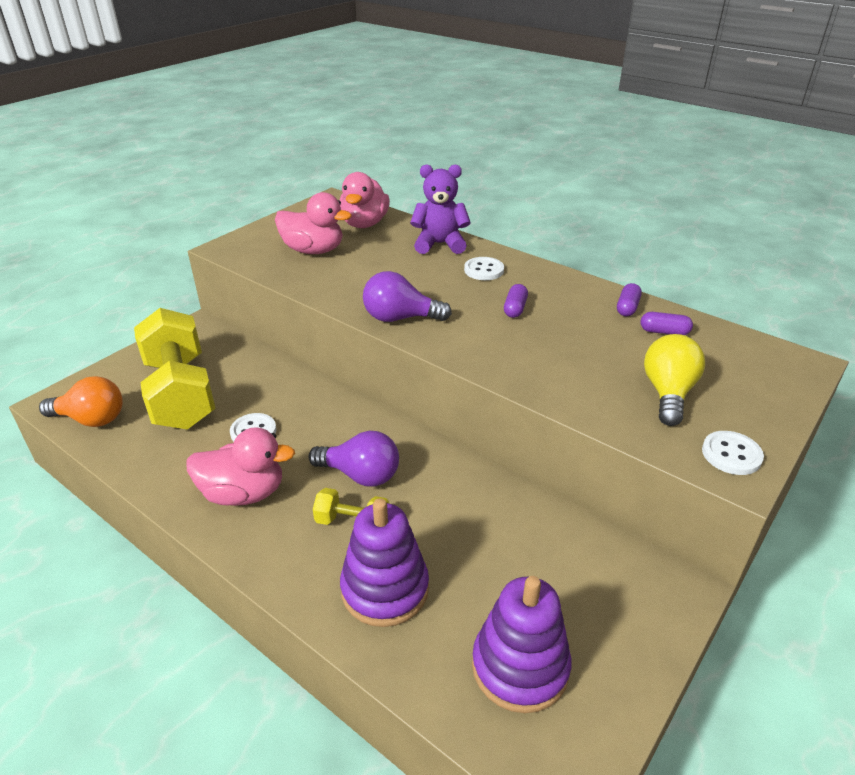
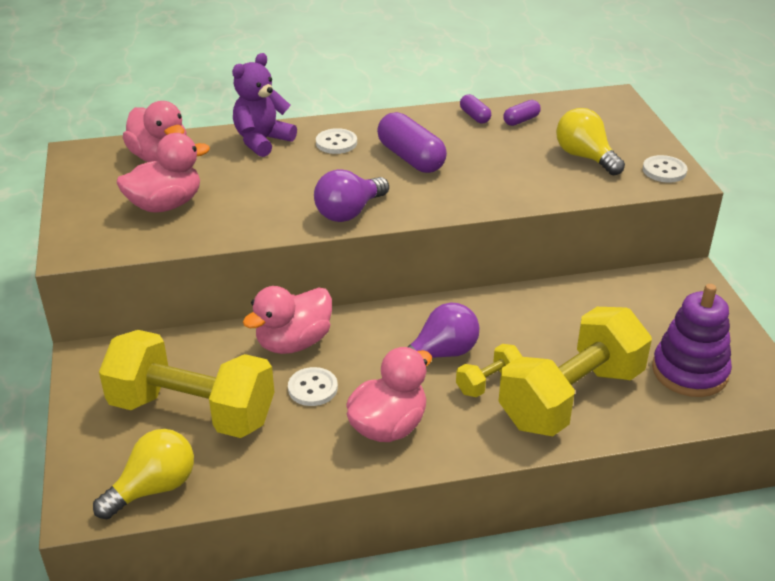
camera: 50 degrees left, 0 degrees up
orange light bulb [39,376,123,427] -> yellow light bulb [93,429,194,519]
purple stacking toy [340,498,429,627] -> yellow dumbbell [498,307,652,436]
purple capsule [504,284,528,318] -> purple capsule [377,112,447,173], size x1.95
none -> pink duck [243,286,332,354]

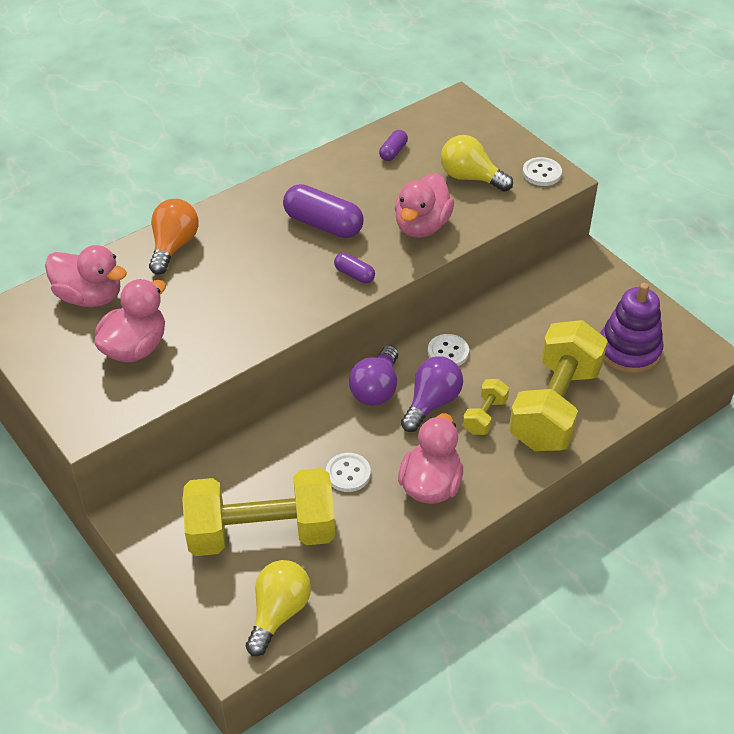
camera: 25 degrees left, 10 degrees up
purple teddy bear [232,53,297,157] -> orange light bulb [149,199,199,275]
pink duck [243,286,332,354] -> pink duck moved to [395,173,454,238]
purple light bulb [314,169,389,222] -> purple light bulb moved to [349,345,398,406]
white button [316,128,357,154] -> white button moved to [428,334,469,366]
purple capsule [460,94,491,123] -> purple capsule moved to [334,253,375,283]

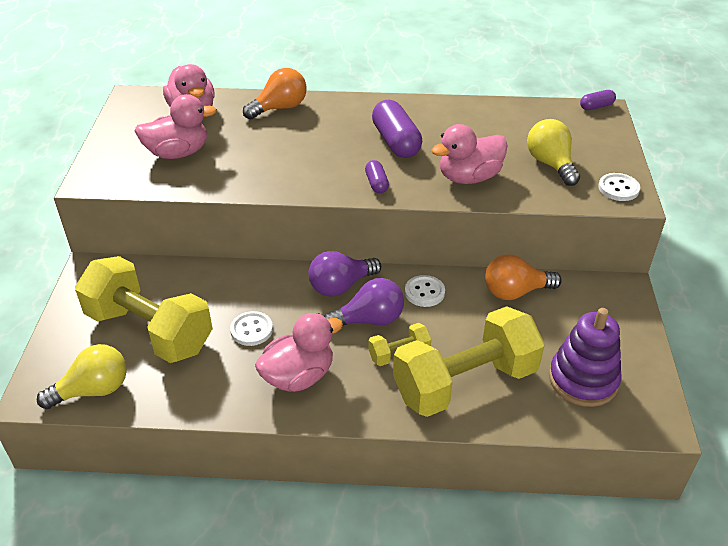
camera: 40 degrees right, 5 degrees down
purple capsule [379,130,408,161] -> purple capsule moved to [580,90,616,110]
none -> orange light bulb [485,254,562,300]

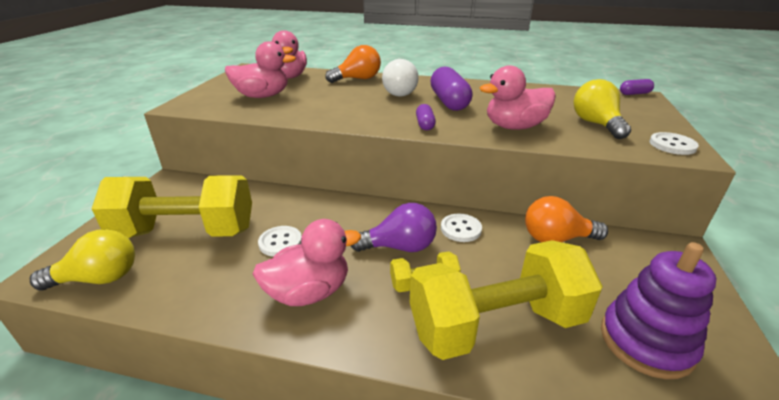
camera: 10 degrees right, 10 degrees down
yellow dumbbell [75,256,213,363] -> yellow dumbbell turned 45 degrees counterclockwise [92,175,252,238]
purple light bulb [308,251,381,297] -> none
none -> white light bulb [382,59,419,97]

